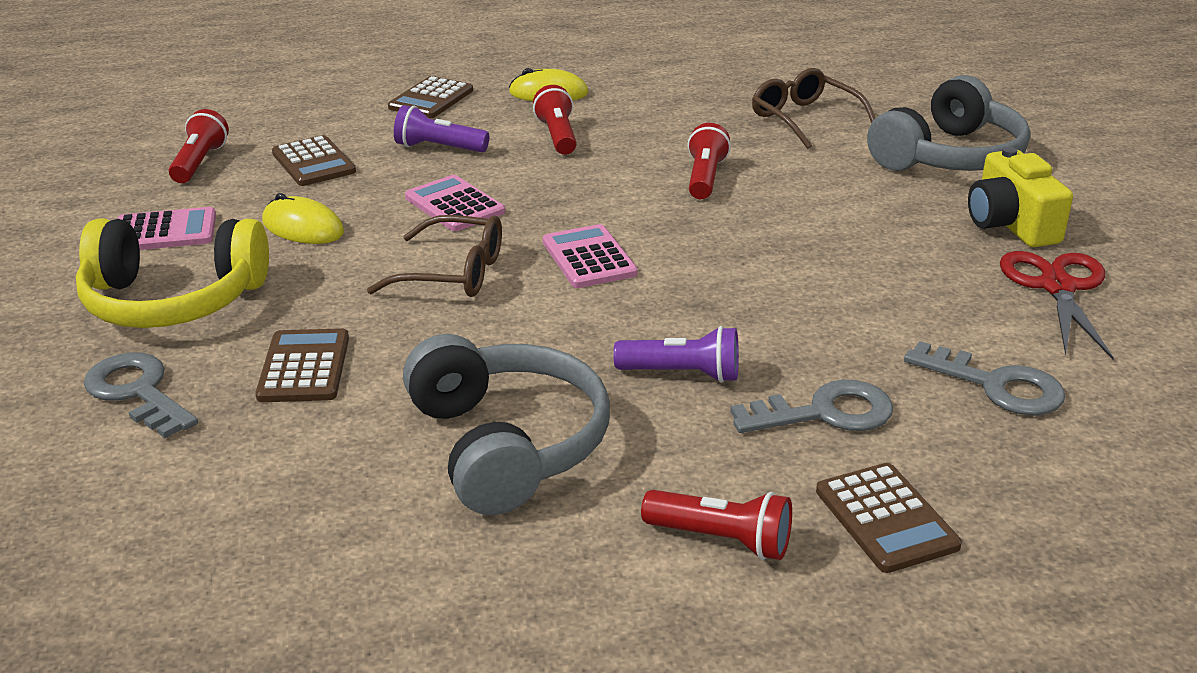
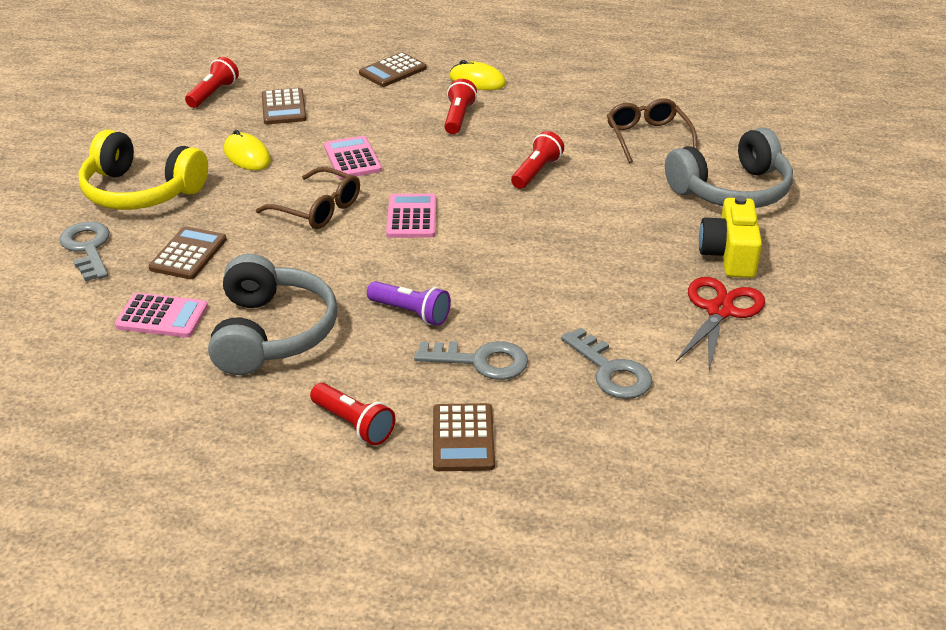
camera: 20 degrees right, 5 degrees up
pink calculator [117,207,216,250] -> pink calculator moved to [115,293,208,338]
purple flashlight [394,105,489,152] -> none

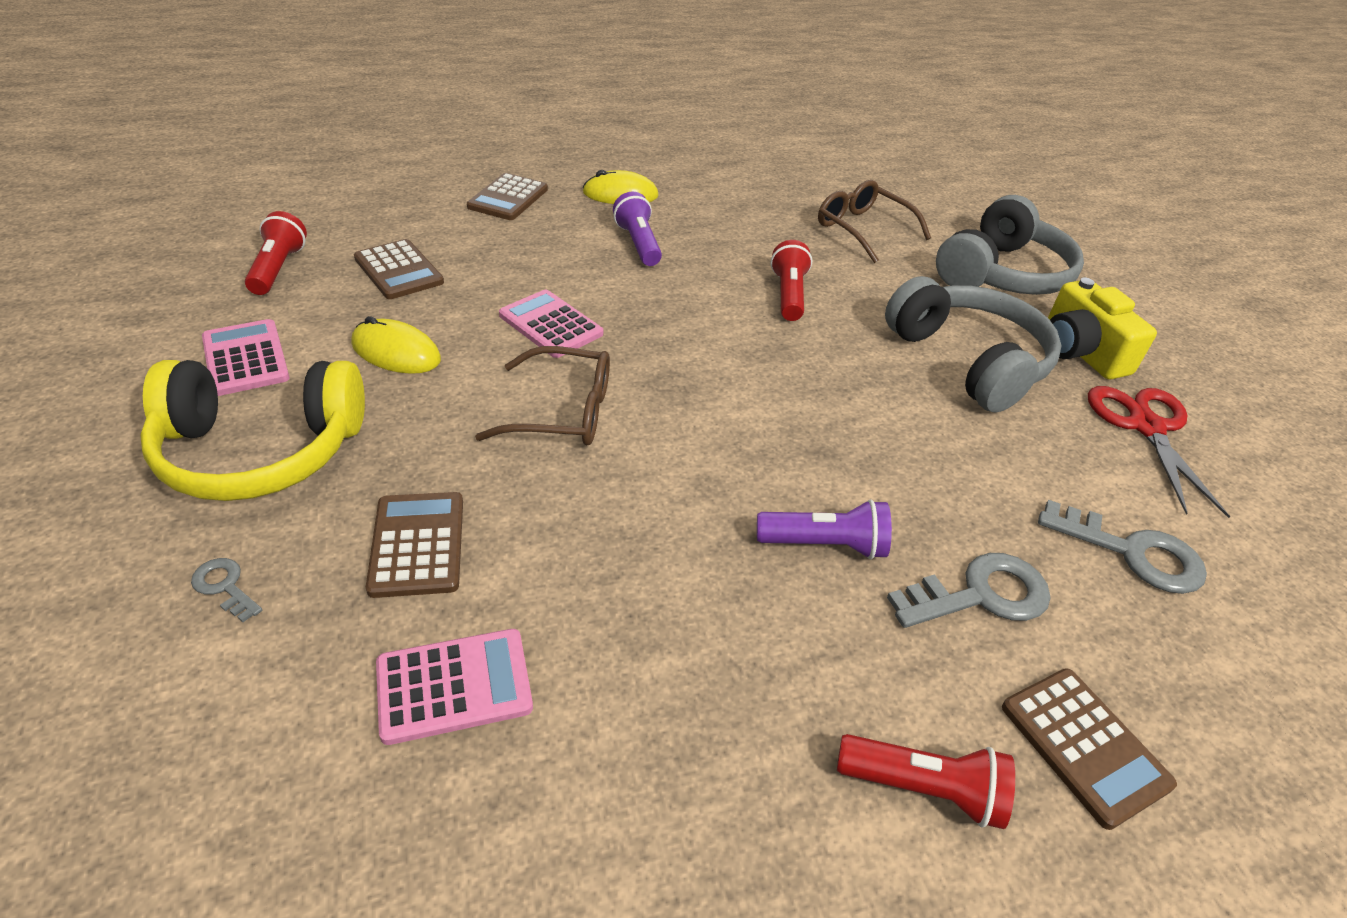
camera: 30 degrees left, 5 degrees up
grey key [59,222,110,281] -> grey key [191,558,262,622], size x0.51
grey headphones [208,253,337,375] -> grey headphones moved to [885,276,1062,413]
pink calculator [386,194,436,238] -> pink calculator moved to [202,319,290,396]
red flashlight [444,79,477,134] -> purple flashlight [613,192,662,266]

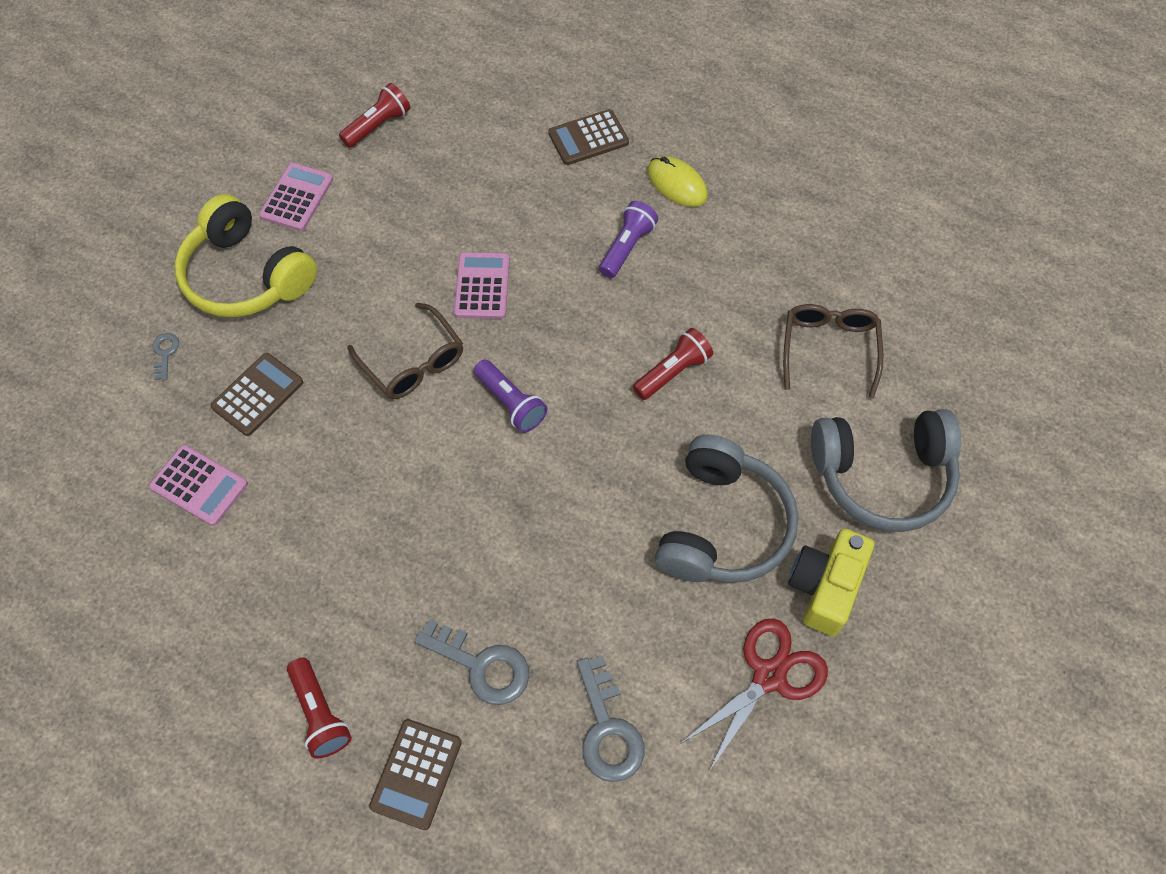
camera: 50 degrees right, 20 degrees up
yellow mouse [351,316,441,374] -> none
brown calculator [354,239,444,299] -> none
purple flashlight [757,500,892,559] -> purple flashlight moved to [474,360,547,433]

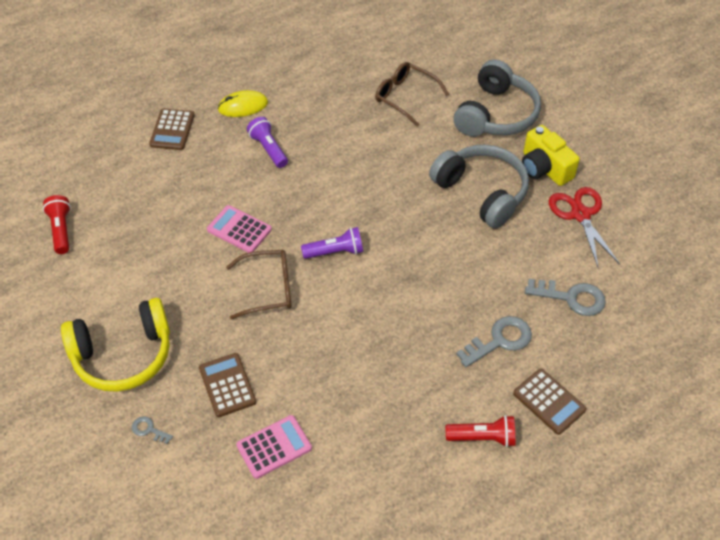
camera: 60 degrees left, 10 degrees down
pink calculator [259,163,334,231] -> none
red flashlight [633,328,713,400] -> none

